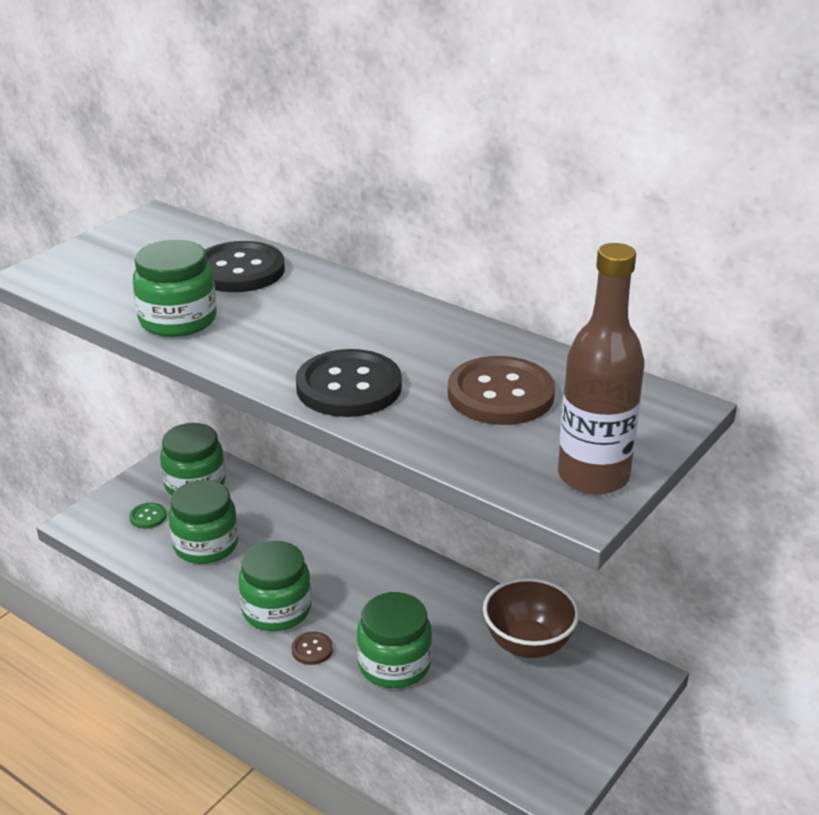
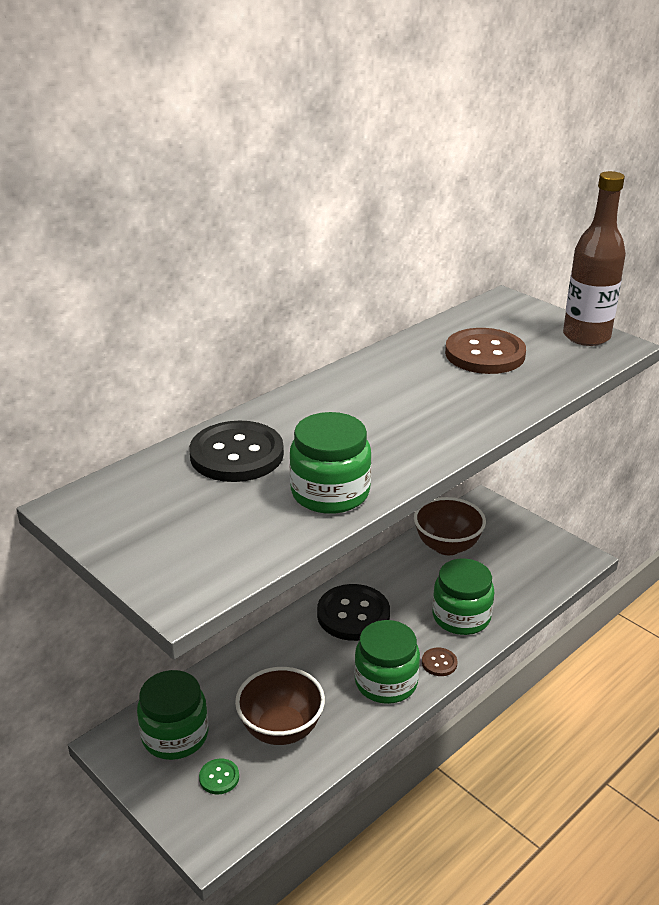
camera: 80 degrees left, 0 degrees up
green jar [169,480,238,564] -> brown bowl [235,667,325,745]
black button [296,349,402,417] -> black button moved to [317,584,390,641]

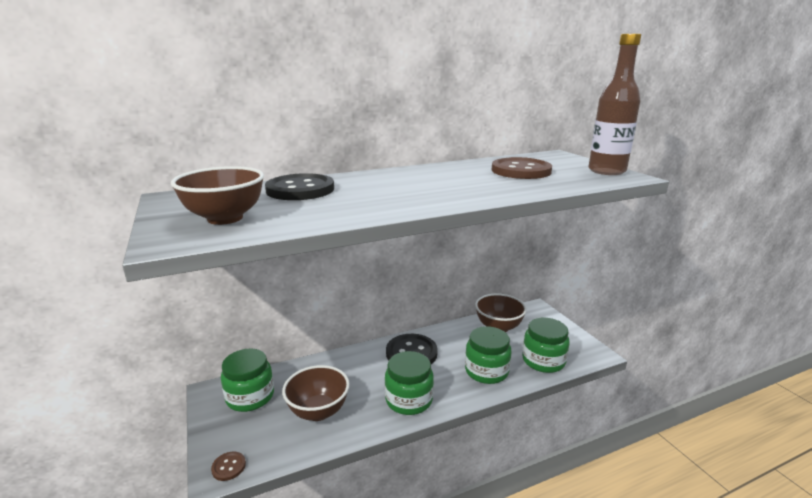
camera: 20 degrees right, 10 degrees down
green button [199,759,239,795] -> none
green jar [289,412,372,514] -> green jar moved to [522,318,570,373]
brown button [422,647,457,676] -> brown button moved to [211,452,246,481]
none -> brown bowl [171,166,264,225]

